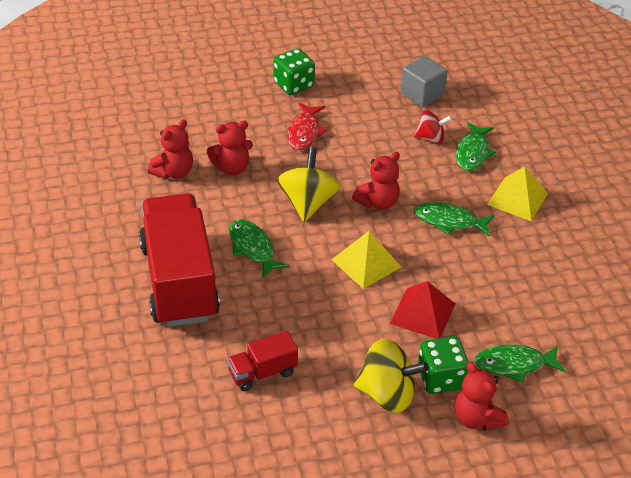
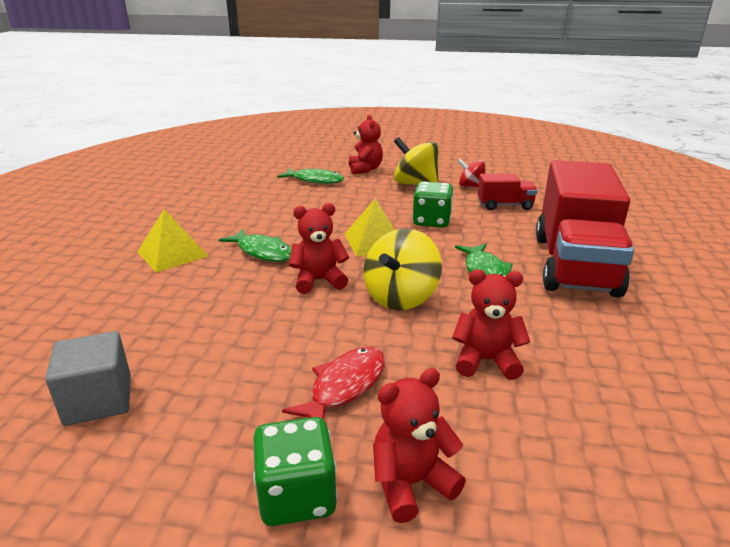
camera: 155 degrees left, 15 degrees down
red teddy bear [148,119,193,179] -> red teddy bear moved to [373,368,466,523]
red pyramid [390,281,455,339] -> none
red spinning top [414,110,452,144] -> red spinning top moved to [457,158,486,187]
green dice [418,336,469,394] -> green dice moved to [412,181,454,228]
green fish [456,122,496,171] -> none

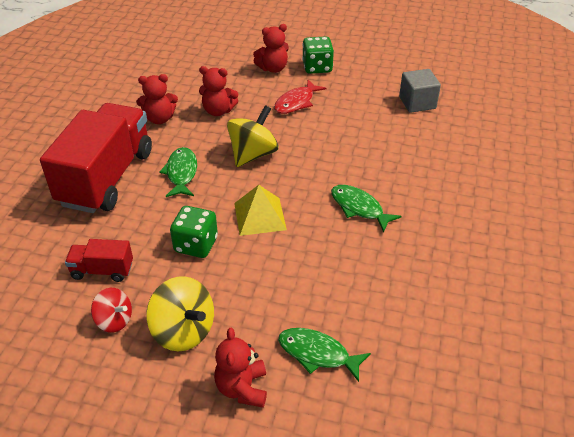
camera: 175 degrees left, 15 degrees up
yellow pyramid [137,209,208,272] -> none
red teddy bear [289,203,349,294] -> red teddy bear moved to [136,74,178,124]

